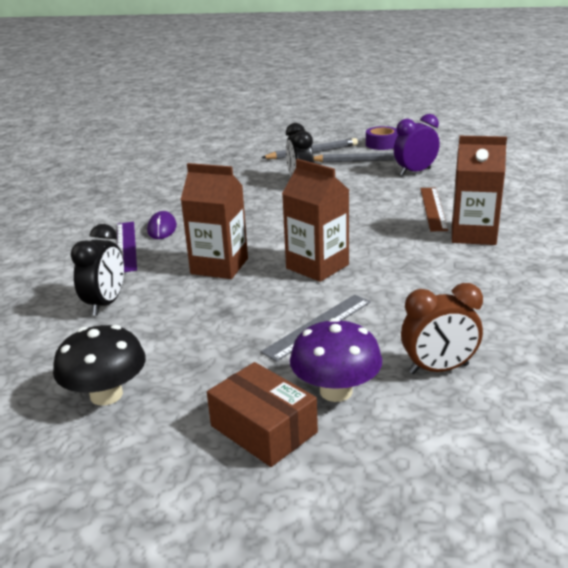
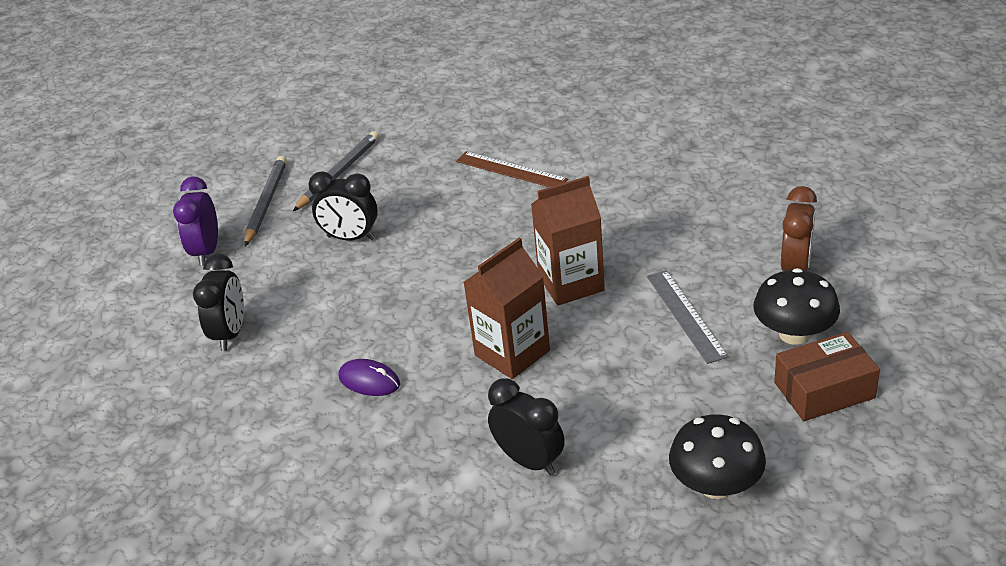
camera: 60 degrees left, 10 degrees up
purple ruler [117,222,137,272] -> none
purple mushroom [290,318,382,402] -> black mushroom [753,268,840,345]
purple tape [366,126,398,150] -> none
purple clock [394,114,440,176] -> purple clock moved to [173,176,218,266]
brown carton [452,136,507,245] -> none
none -> black clock [193,254,244,351]

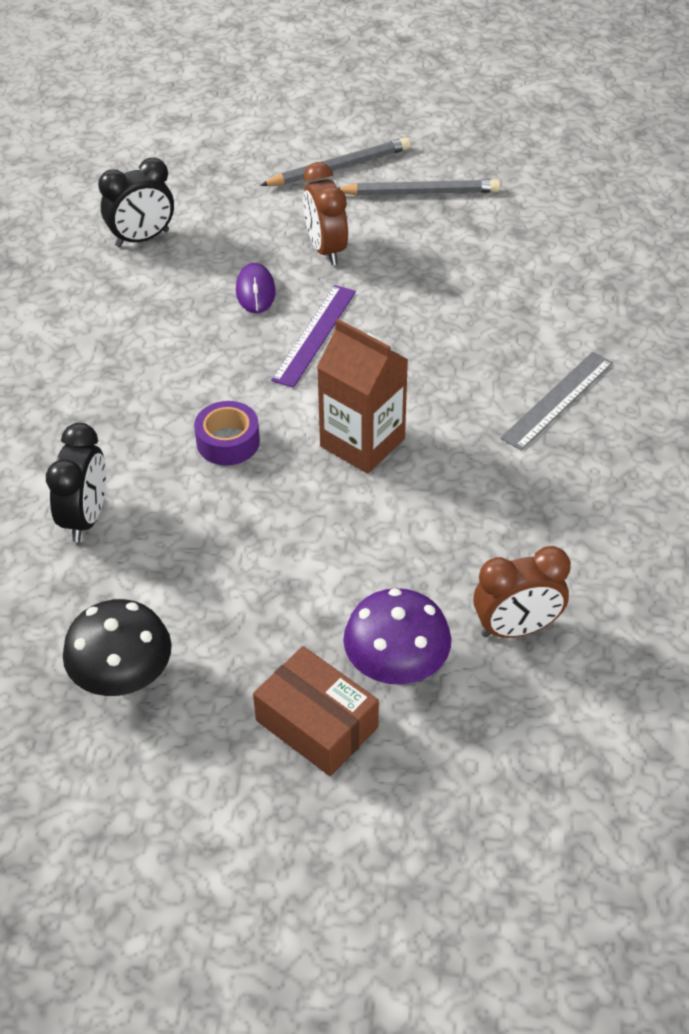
camera: 55 degrees right, 10 degrees up
purple clock [173,176,218,266] -> none
black clock [308,171,378,240] -> brown clock [303,162,348,265]
purple mouse [338,359,400,396] -> purple mouse moved to [236,263,276,314]
brown ruler [456,151,568,187] -> none
brown carton [463,238,550,379] -> purple tape [194,401,260,465]
grey ruler [647,270,729,364] -> grey ruler moved to [500,352,613,450]
black mushroom [753,268,840,345] -> purple mushroom [343,588,451,685]
none -> purple ruler [271,285,356,388]

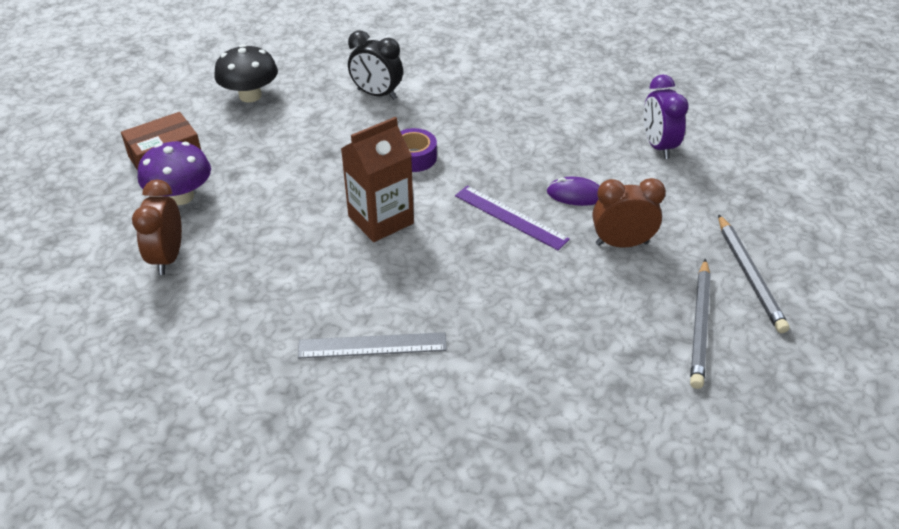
camera: 105 degrees right, 5 degrees down
black clock [98,158,174,247] -> purple clock [644,75,689,159]
grey ruler [500,352,613,450] -> grey ruler turned 60 degrees counterclockwise [298,332,447,358]

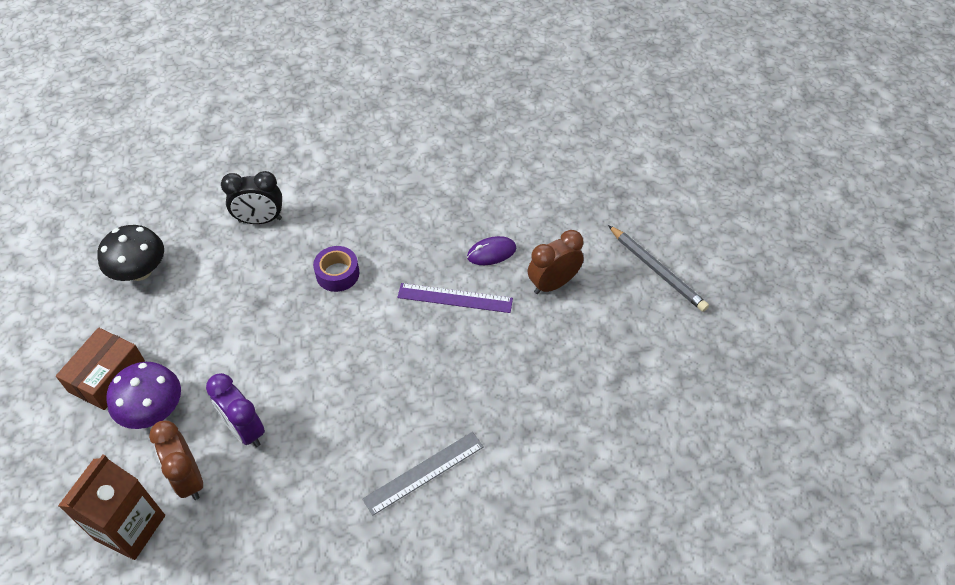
camera: 30 degrees left, 10 degrees up
brown carton [341,117,414,242] -> brown carton moved to [58,455,165,560]
purple clock [644,75,689,159] -> purple clock moved to [206,373,265,447]
grey pencil [690,259,711,389] -> none

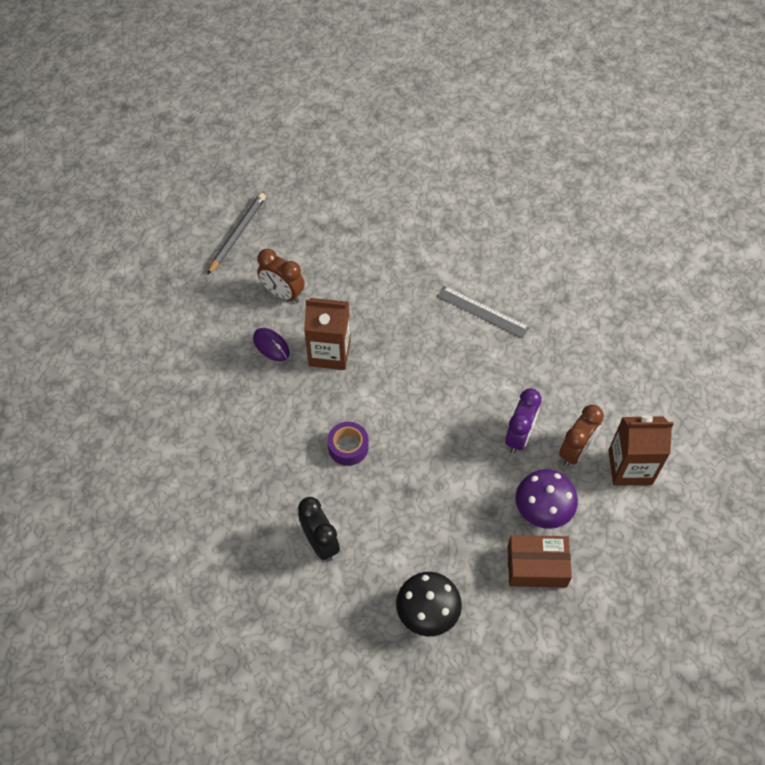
camera: 115 degrees left, 5 degrees up
purple ruler [397,283,513,313] -> brown carton [304,298,351,370]

